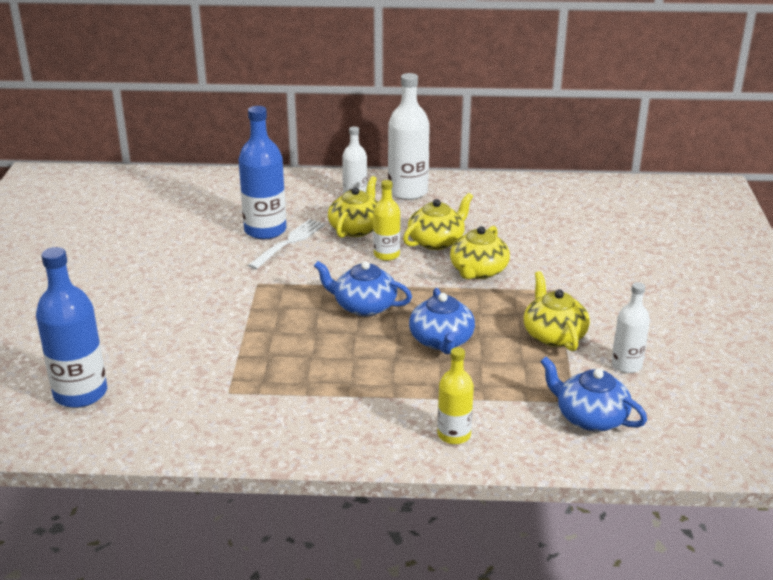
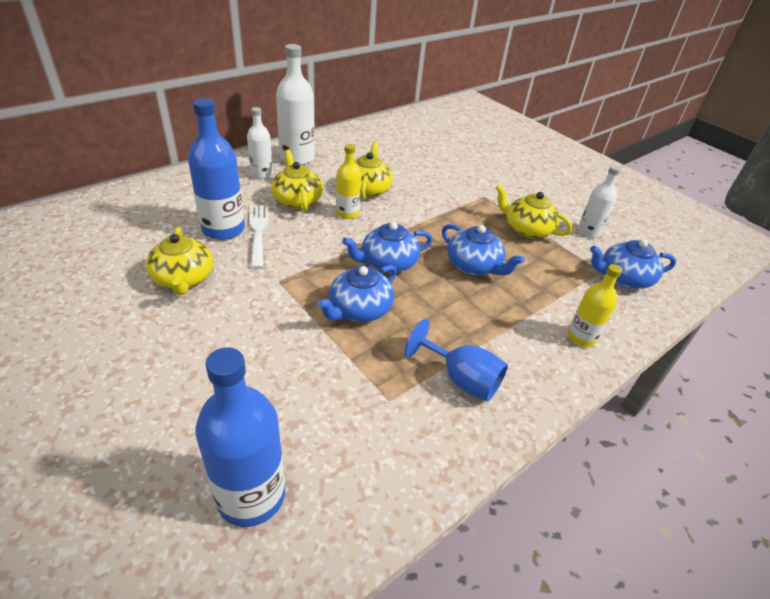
camera: 45 degrees left, 10 degrees up
yellow teapot [450,226,510,279] -> yellow teapot moved to [146,227,213,295]
none -> blue teapot [317,265,397,322]
none -> blue goblet [404,319,508,402]

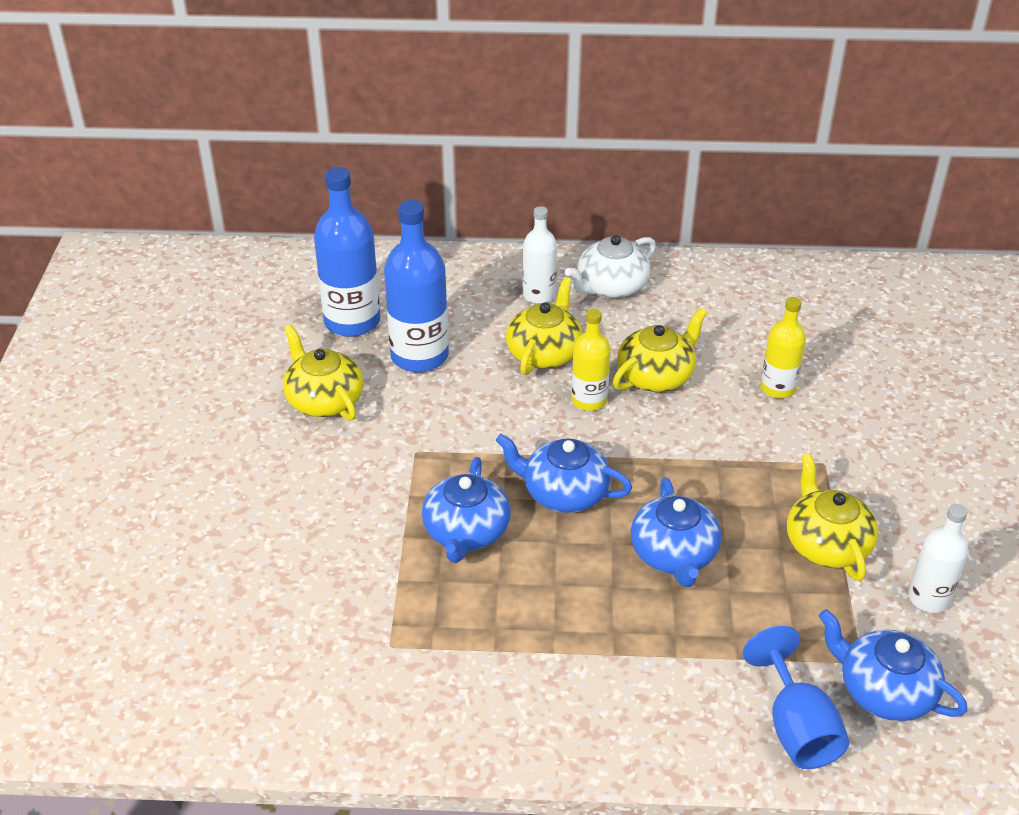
camera: 45 degrees right, 0 degrees up
yellow teapot [146,227,213,295] -> yellow teapot turned 120 degrees clockwise [283,325,364,421]
blue bottle [195,347,285,527] -> blue bottle moved to [314,167,380,337]
white fork [249,205,268,269] -> none
white bottle [276,44,315,165] -> white teapot [565,235,656,298]
blue teapot [317,265,397,322] -> blue teapot turned 75 degrees counterclockwise [422,457,511,563]
blue goblet [404,319,508,402] -> blue goblet moved to [743,626,849,769]
yellow bottle [568,264,622,347] -> yellow bottle moved to [760,297,806,398]

